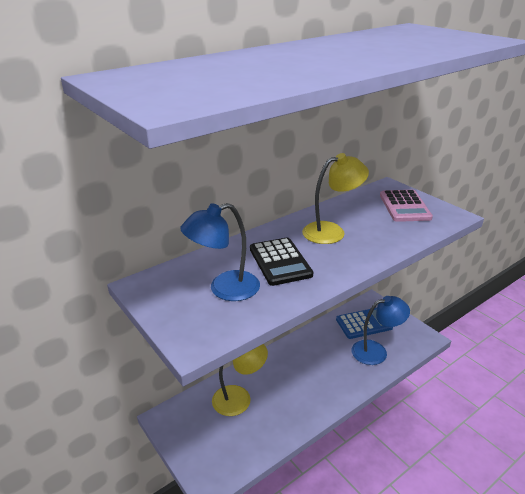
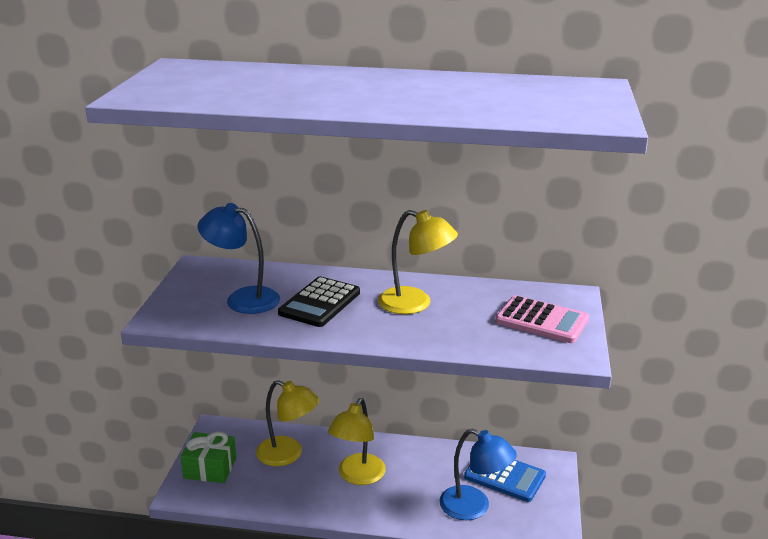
camera: 45 degrees right, 5 degrees down
pink calculator [380,190,433,222] -> pink calculator turned 105 degrees counterclockwise [495,295,589,343]
none -> green gift [180,432,236,483]
none -> yellow lamp [328,398,386,485]

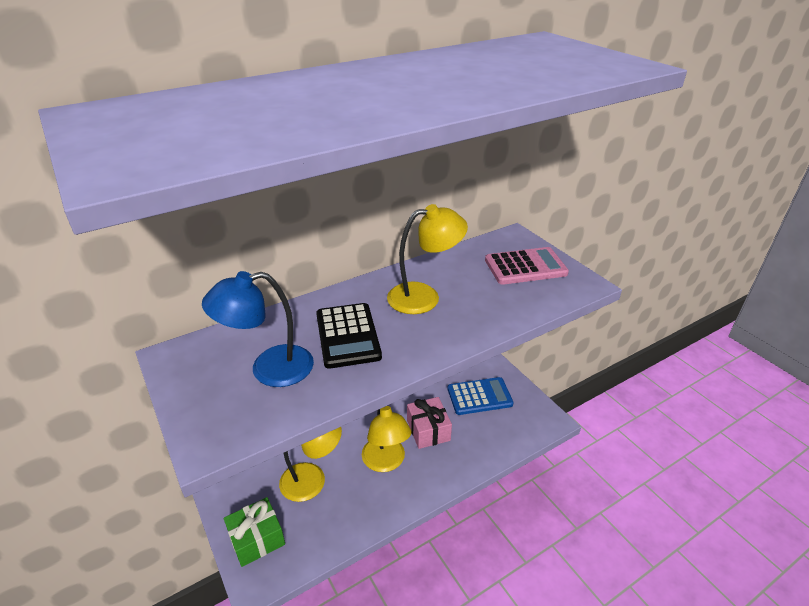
camera: 40 degrees left, 10 degrees up
blue lamp [439,429,517,520] -> none
none -> pink gift [407,397,452,449]

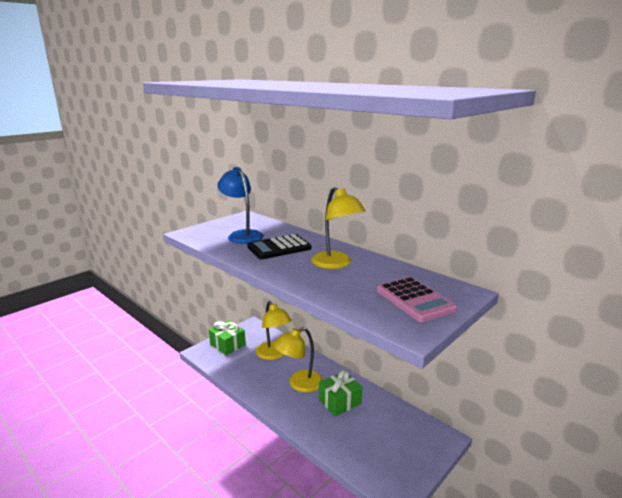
camera: 75 degrees right, 15 degrees down
pink gift [407,397,452,449] -> green gift [319,370,362,416]
blue calculator [447,377,514,415] -> none

